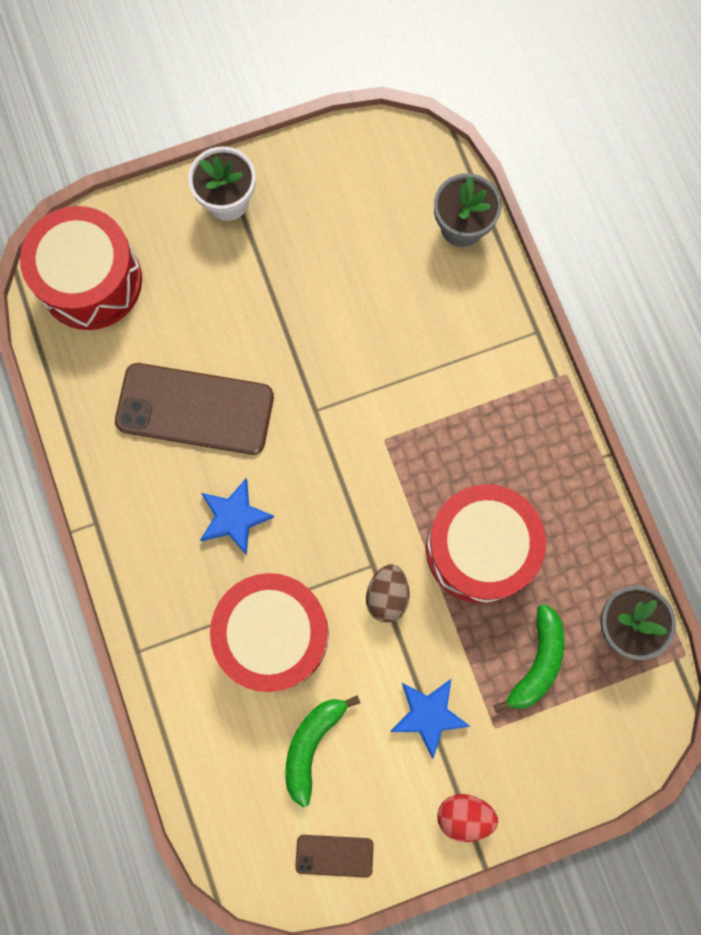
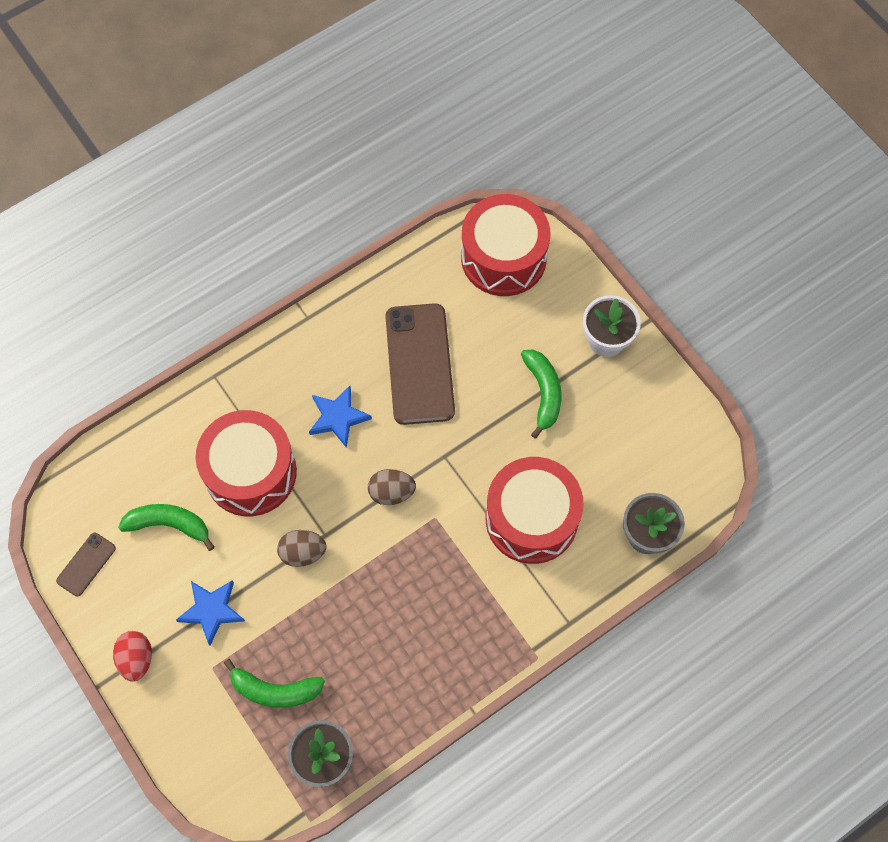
camera: 75 degrees right, 10 degrees down
brown phone [295,835,374,877] -> brown phone turned 45 degrees clockwise [56,533,116,597]
red drum [426,484,546,603] -> red drum moved to [486,457,584,564]
none -> brown egg [368,469,416,505]
none -> green banana [521,350,561,439]

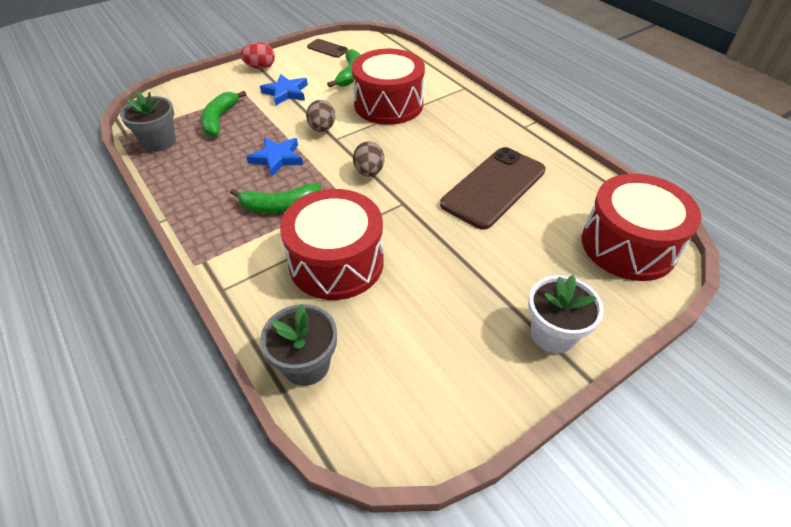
camera: 90 degrees right, 20 degrees down
blue star [309,386,372,448] -> blue star moved to [246,137,303,177]
brown phone [385,303,455,425] -> brown phone turned 45 degrees counterclockwise [440,147,546,230]
green banana [521,350,561,439] -> green banana moved to [230,183,321,213]

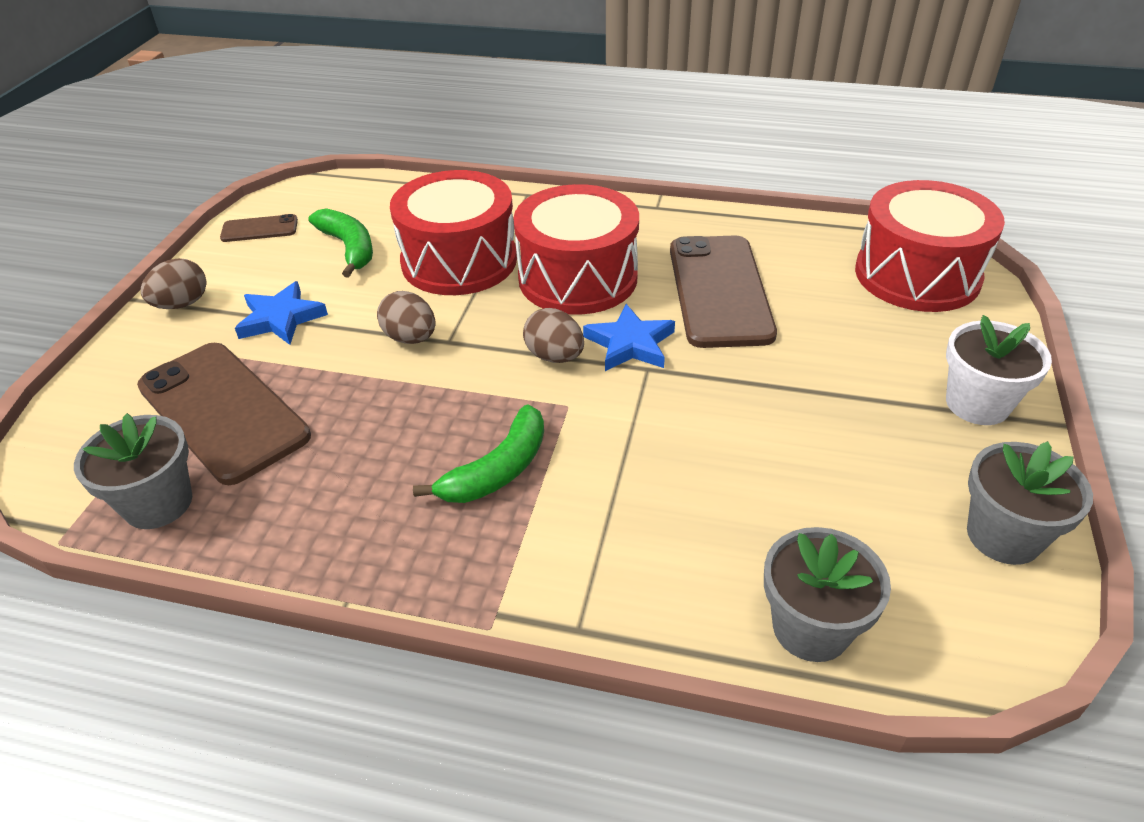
camera: 40 degrees left, 5 degrees down
green banana [201,91,247,137] -> brown phone [137,343,311,485]
red egg [240,42,275,69] -> brown egg [141,258,207,309]
blue star [246,137,303,177] -> blue star moved to [583,304,675,371]
red drum [280,189,384,300] -> red drum moved to [513,184,639,315]
none -> grey flower pot [967,441,1093,565]

